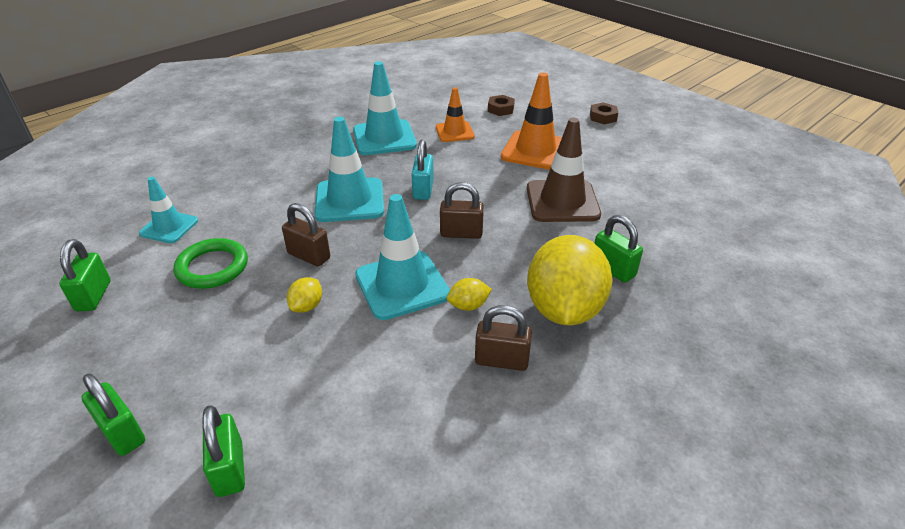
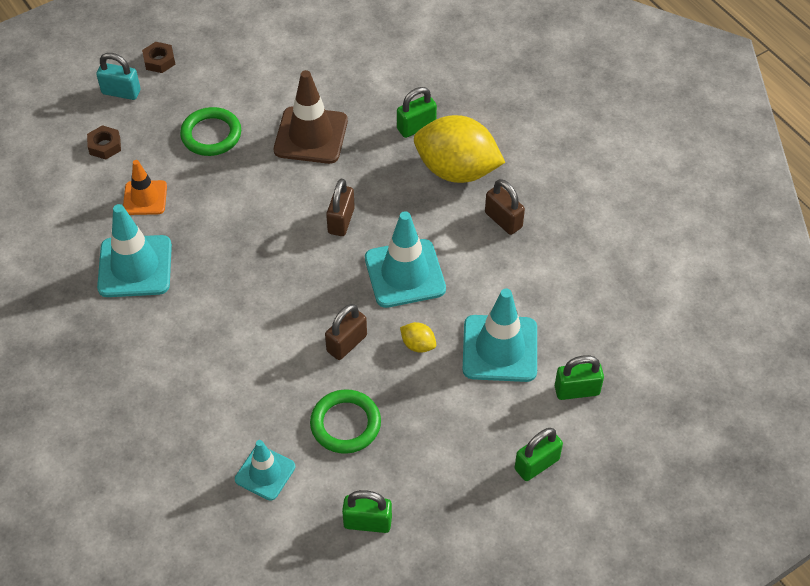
camera: 80 degrees left, 15 degrees up
turquoise traffic cone [315,117,384,222] -> turquoise traffic cone moved to [463,288,537,382]
turquoise padlock [412,140,434,200] -> turquoise padlock moved to [96,53,141,100]
yellow lemon [447,278,492,311] -> none
brown padlock [475,305,532,371] -> brown padlock turned 60 degrees counterclockwise [485,179,525,235]
orange traffic cone [501,73,562,170] -> green ring [180,107,241,156]

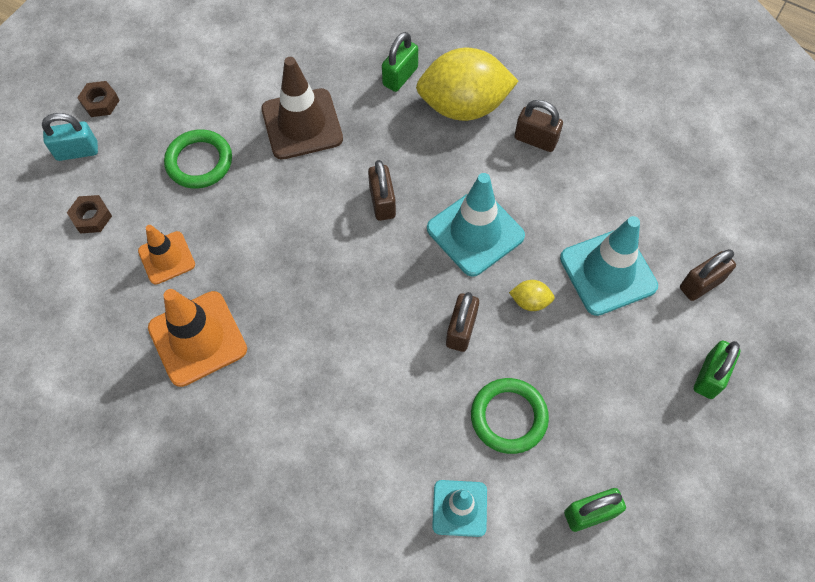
camera: 25 degrees left, 10 degrees up
turquoise traffic cone [97,204,172,297] -> orange traffic cone [148,289,247,387]
green padlock [555,355,604,400] -> brown padlock [680,249,736,301]

